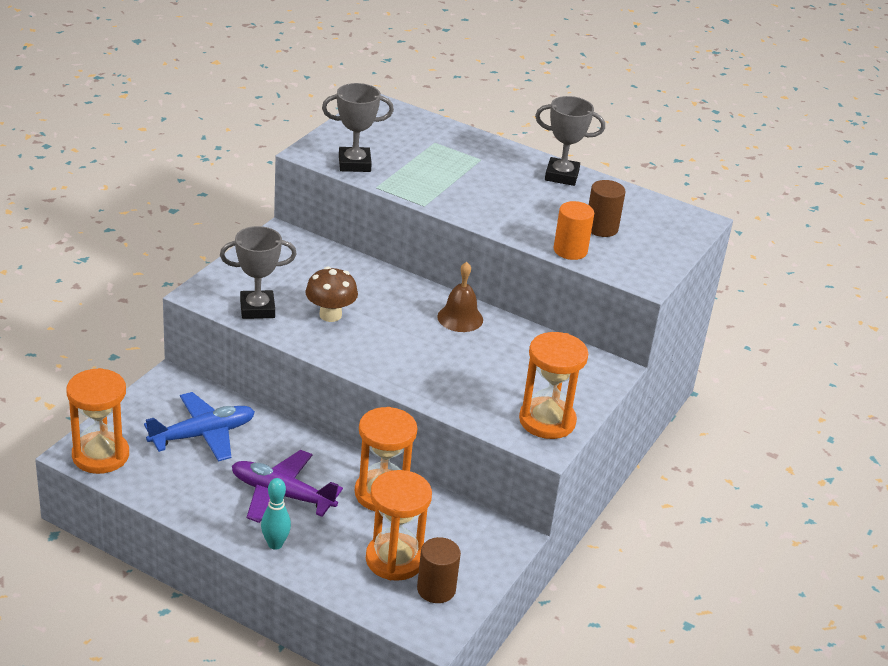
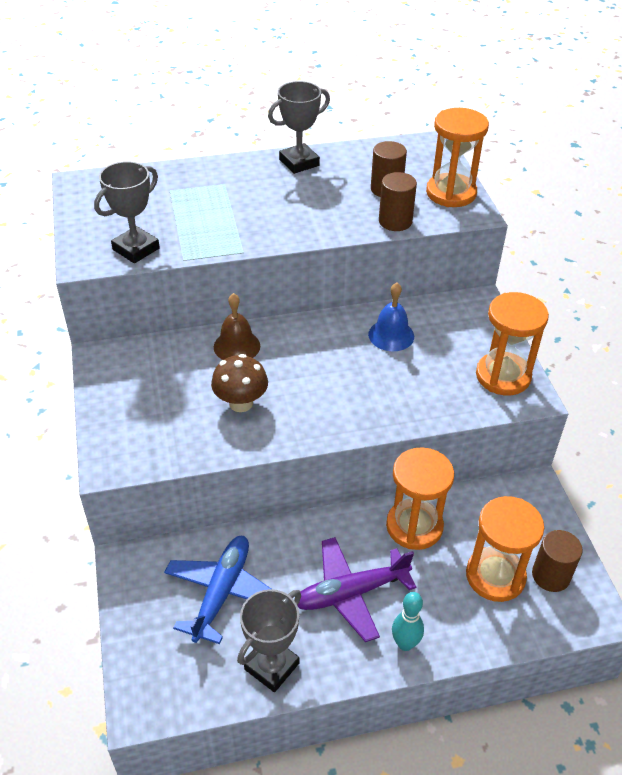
camera: 40 degrees left, 10 degrees up
orange hourglass [66,368,129,474] -> orange hourglass moved to [426,108,489,207]
grey trophy [220,226,297,319] -> grey trophy moved to [237,589,301,692]
brown bell [437,262,483,332] -> brown bell moved to [214,293,260,360]
orange cylinder [554,201,594,260] -> brown cylinder [379,172,417,231]
none -> blue bell [368,283,414,351]

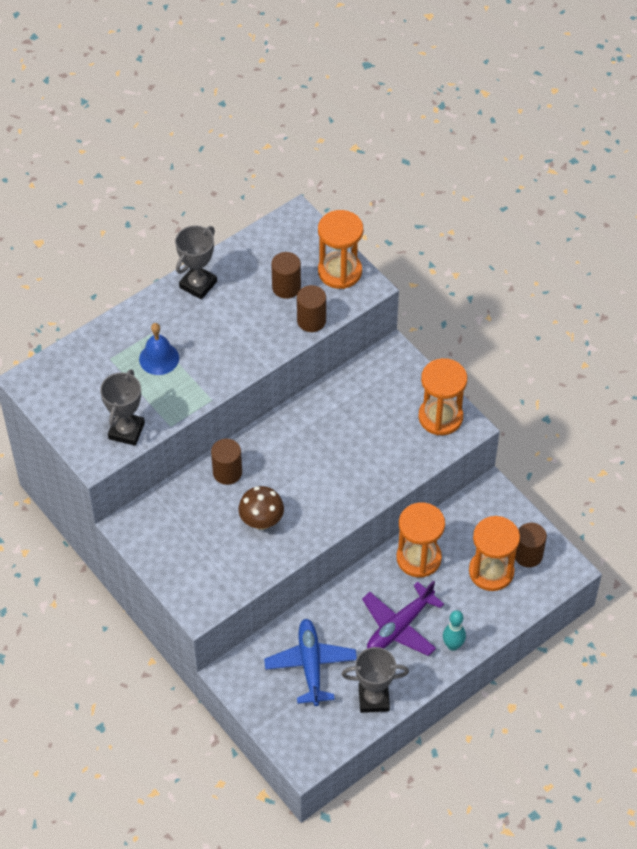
camera: 25 degrees left, 10 degrees up
brown bell [214,293,260,360] -> brown cylinder [211,439,242,485]
grey trophy [237,589,301,692] -> grey trophy turned 75 degrees clockwise [342,647,409,713]
blue bell [368,283,414,351] -> blue bell moved to [139,323,179,375]

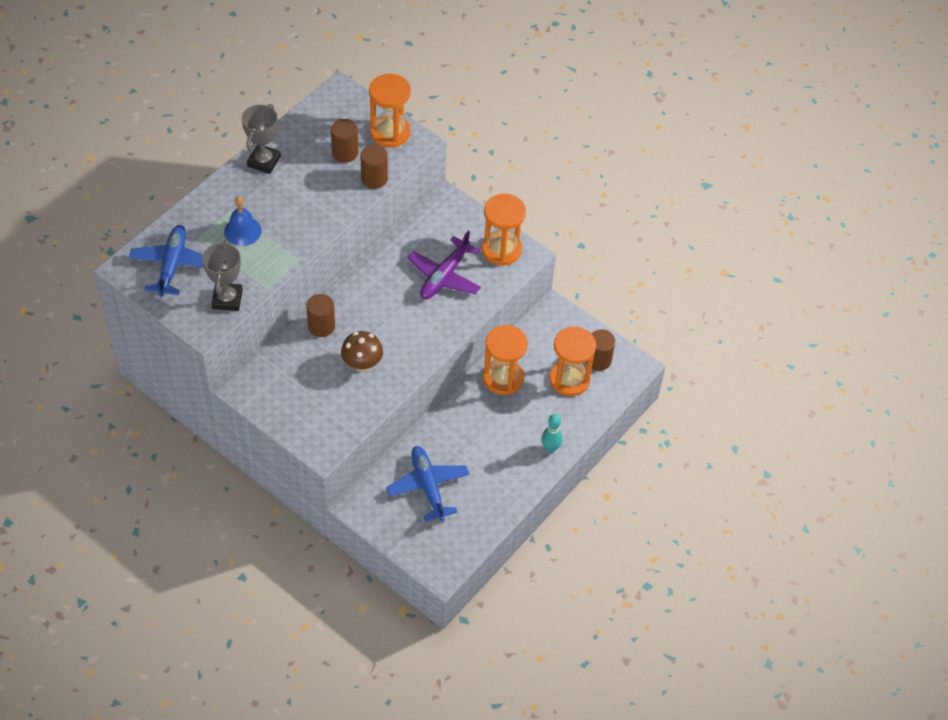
camera: 15 degrees left, 0 degrees up
grey trophy [342,647,409,713] -> none
purple plane [362,580,444,656] -> purple plane moved to [408,230,481,299]
none -> blue plane [129,225,204,297]

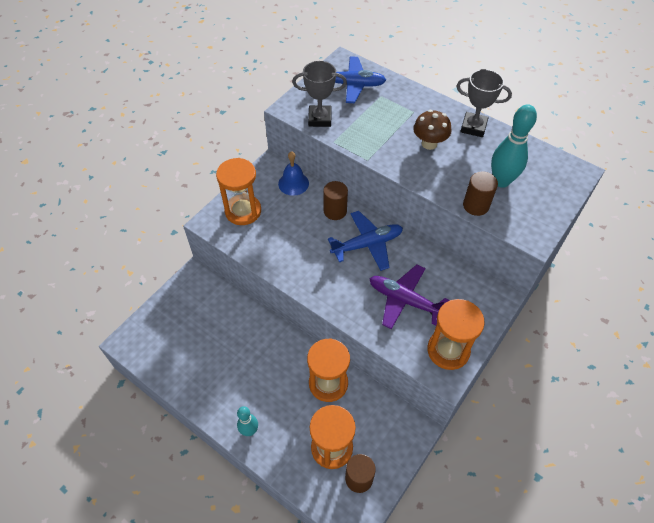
camera: 90 degrees right, 0 degrees up
blue bell [224,196,262,246] -> blue bell moved to [278,151,309,196]
brown cylinder [331,119,358,163] -> turquoise bowling pin [491,105,537,188]
brown mushroom [341,331,383,372] -> brown mushroom moved to [413,110,452,150]
orange hourglass [369,74,411,148] -> orange hourglass moved to [216,158,261,225]
blue plane [386,446,470,522] -> blue plane moved to [328,211,403,271]

